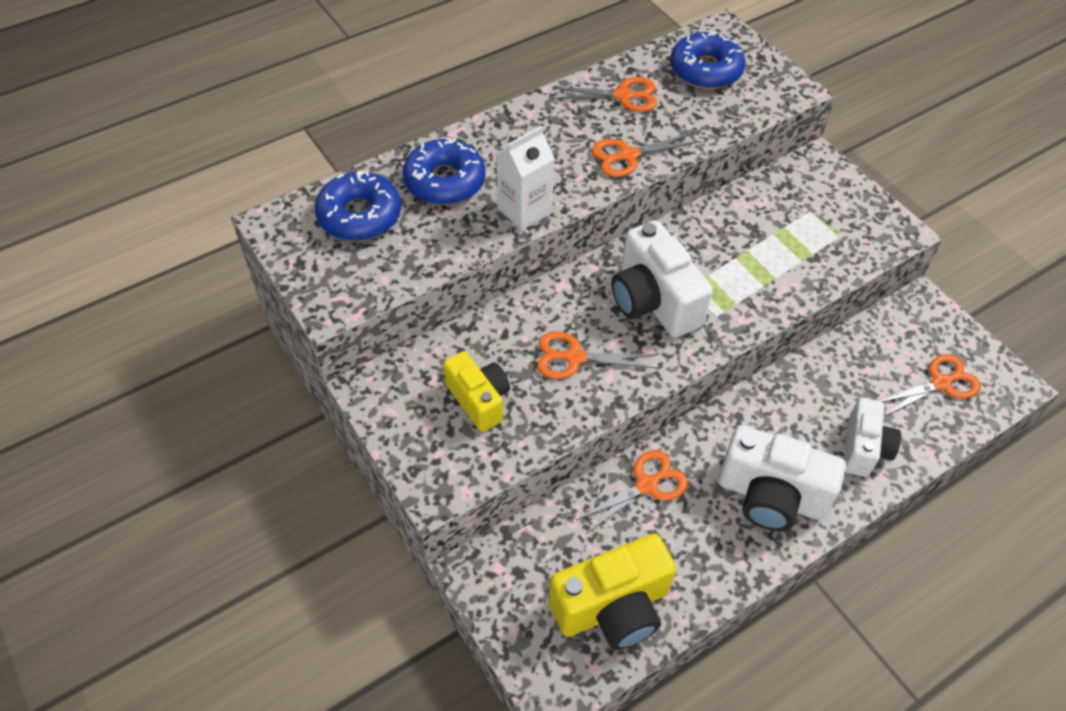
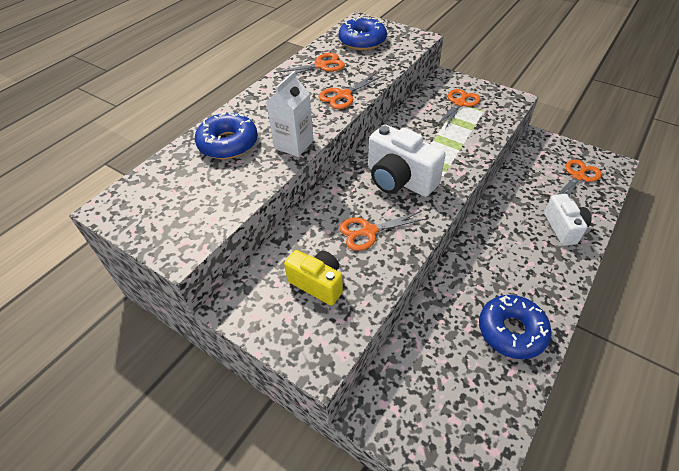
camera: 20 degrees left, 5 degrees down
blue donut [315,171,401,241] -> blue donut moved to [479,295,552,359]
yellow camera [549,533,676,650] -> none
orange scissors [576,450,688,534] -> orange scissors moved to [437,89,480,129]
white camera [718,425,846,531] -> none

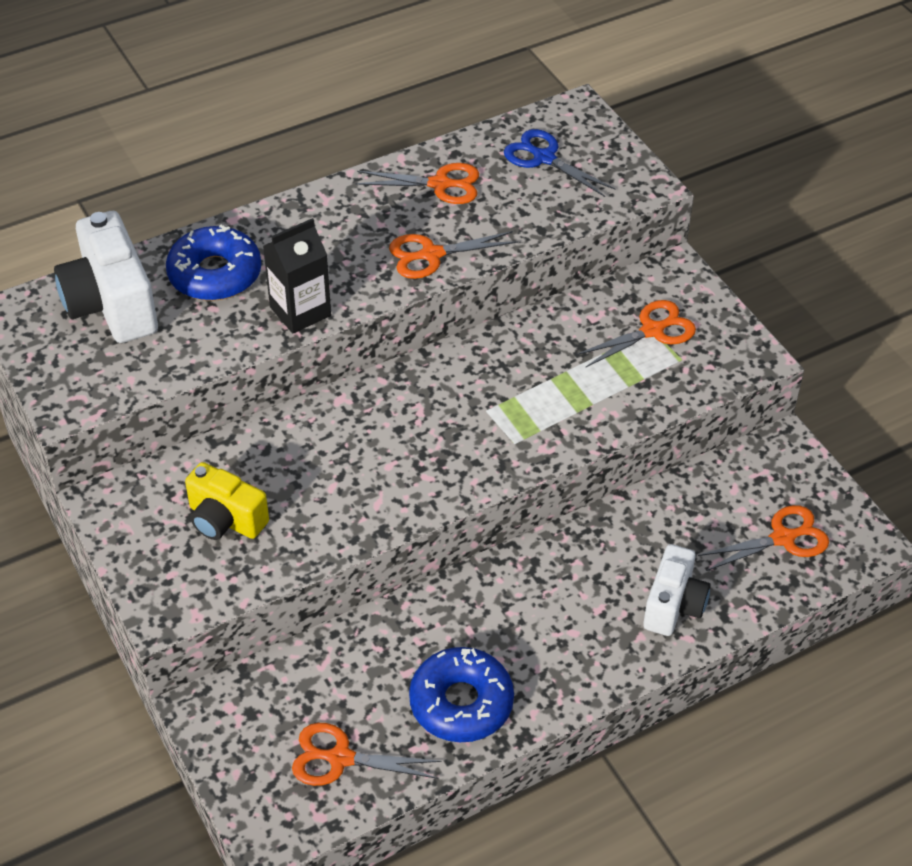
camera: 25 degrees right, 0 degrees up
white carton [266,71,314,157] -> black carton [263,218,331,334]
yellow camera [284,250,343,306] -> yellow camera turned 150 degrees clockwise [185,462,269,540]
blue donut [339,16,387,50] -> blue scissors [504,129,616,197]
orange scissors [339,211,427,251] -> orange scissors moved to [292,723,441,786]
white camera [368,124,445,197] -> white camera moved to [54,211,158,343]

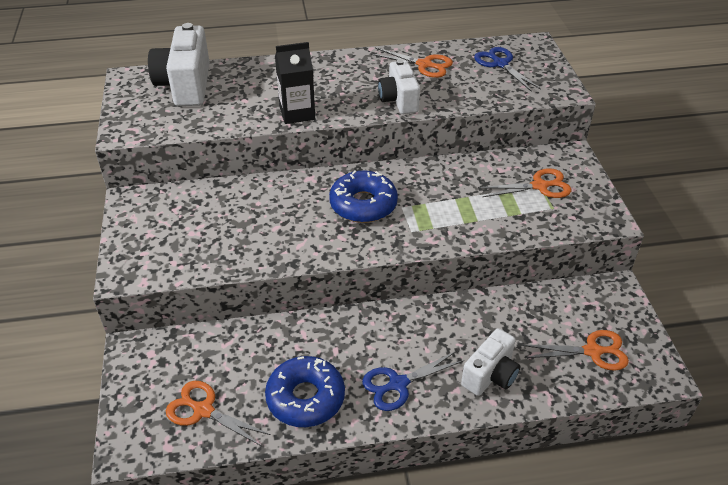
camera: 20 degrees right, 5 degrees down
blue donut [166,225,261,301] -> blue donut moved to [329,171,398,223]
yellow camera [185,462,269,540] -> none
orange scissors [389,231,518,279] -> white camera [378,59,420,114]
none -> blue scissors [362,351,464,411]

